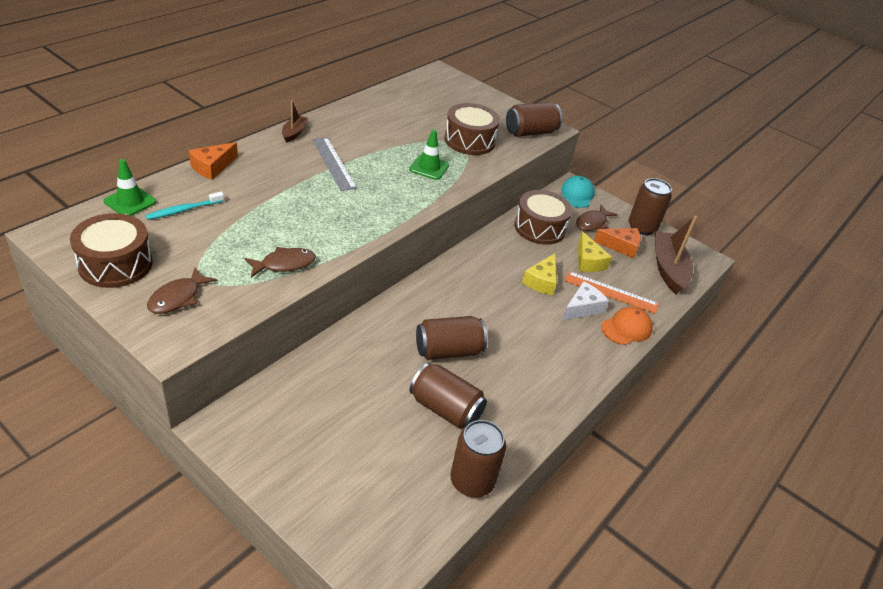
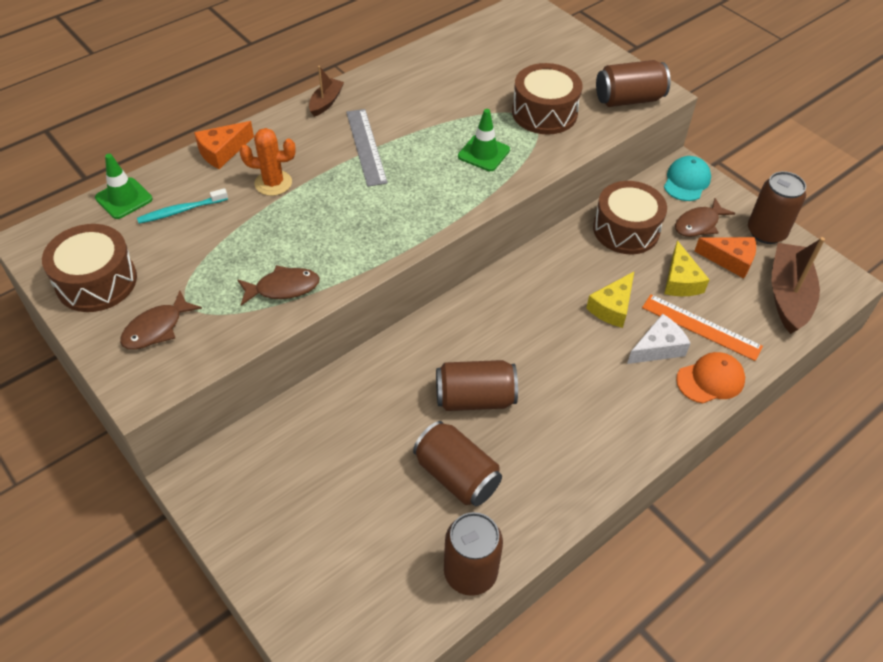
camera: 15 degrees right, 10 degrees up
none -> orange cactus [240,128,296,196]

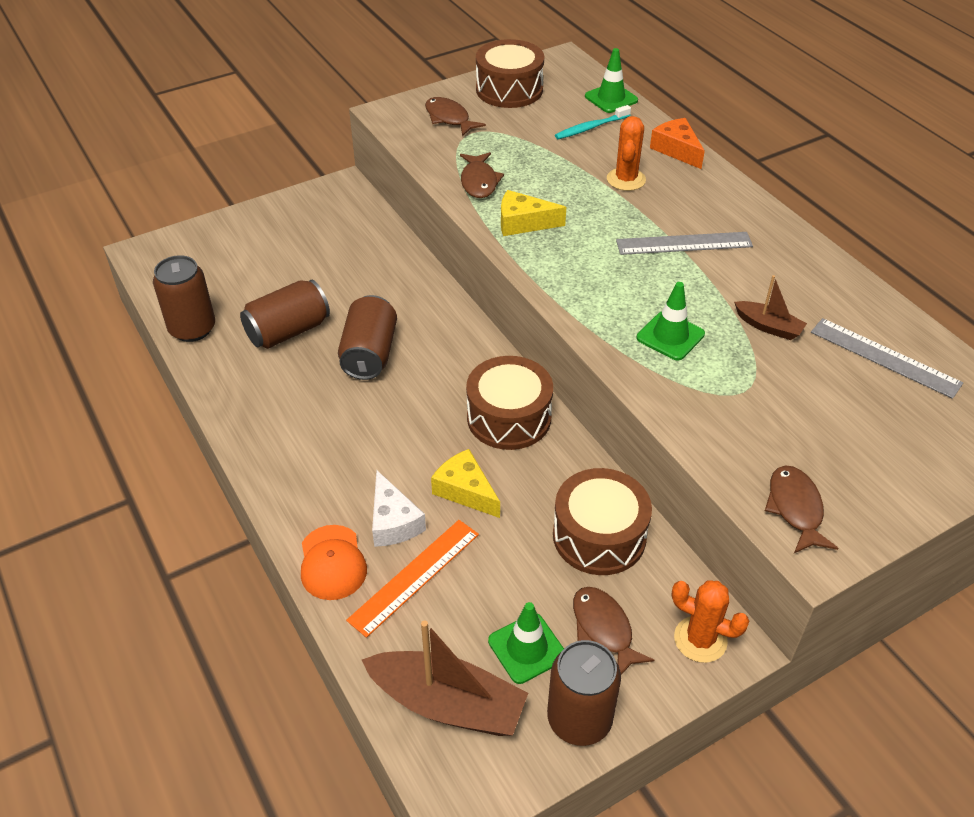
camera: 100 degrees right, 5 degrees down
turquoise toothbrush [137,188,228,224] -> turquoise toothbrush turned 105 degrees counterclockwise [555,105,631,139]
brown boat [309,66,344,117] -> brown boat moved to [734,275,807,340]
brown drum [512,63,582,134] -> brown drum moved to [466,356,553,450]
brown can [596,60,671,107] -> brown fish [765,465,838,553]
turquoise cap [664,156,711,201] -> orange cactus [672,580,749,663]
yellow cheese [664,241,710,296] -> yellow cheese moved to [501,190,566,236]
orange cheese [694,237,756,278] -> green traffic cone [488,602,564,684]
none -> grey ruler [811,318,963,399]

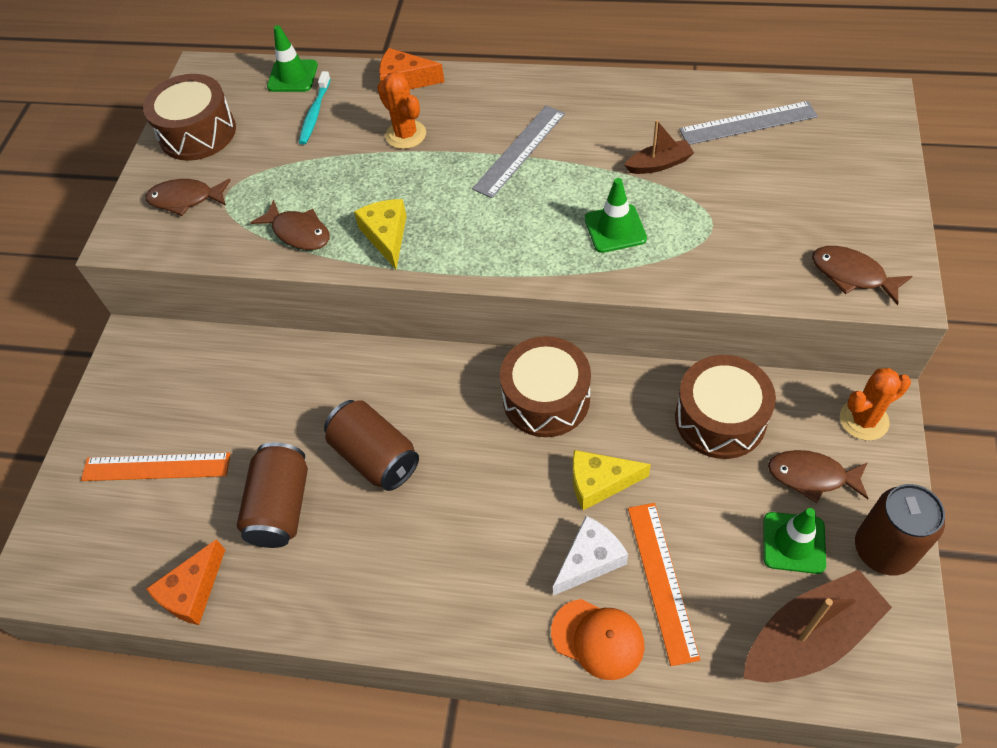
camera: 45 degrees left, 10 degrees up
brown can [153,255,215,342] -> orange cheese [146,539,225,625]
white cheese [372,470,426,547] -> white cheese turned 60 degrees counterclockwise [553,516,628,596]
yellow cheese [501,190,566,236] -> yellow cheese turned 120 degrees clockwise [354,199,407,269]
none -> orange ruler [81,452,231,481]

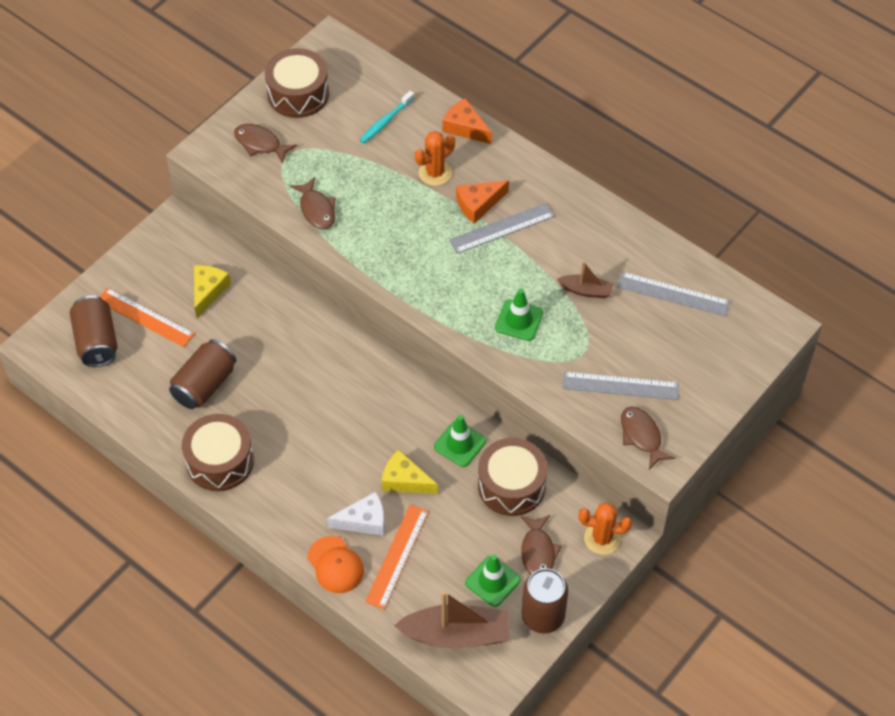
camera: 25 degrees right, 0 degrees up
orange cheese [146,539,225,625] -> orange cheese moved to [456,180,509,224]
green traffic cone [267,25,318,92] -> green traffic cone moved to [434,415,486,467]
brown can [324,400,419,491] -> brown can moved to [70,295,118,367]
yellow cheese [354,199,407,269] -> yellow cheese moved to [194,265,231,318]
orange cactus [377,72,426,149] -> orange cactus turned 60 degrees clockwise [415,131,455,186]
brown drum [500,336,591,437] -> brown drum moved to [182,414,254,491]
brown fish [768,450,868,503] -> brown fish turned 135 degrees counterclockwise [521,515,562,575]
none -> grey ruler [562,371,679,400]

